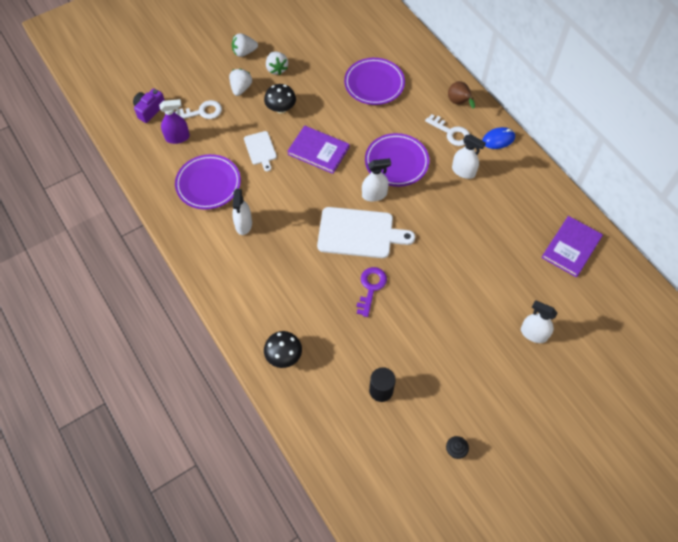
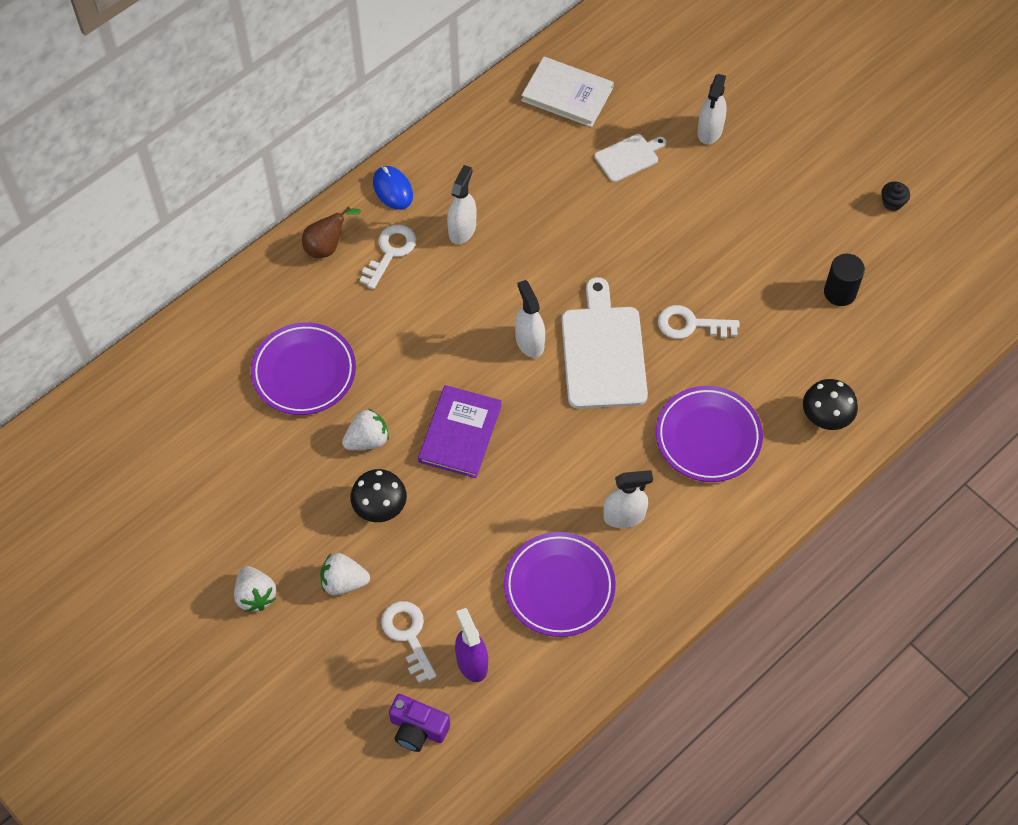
camera: 100 degrees left, 0 degrees up
white cutting board [244,131,277,172] -> white cutting board moved to [594,134,666,182]
white strawberry [266,52,288,75] -> white strawberry moved to [342,408,389,450]
purple key [356,267,387,317] -> white key [658,305,740,339]
purple plate [365,133,429,187] -> purple plate moved to [656,386,763,482]
purple book [541,216,603,277] -> white book [521,57,614,127]

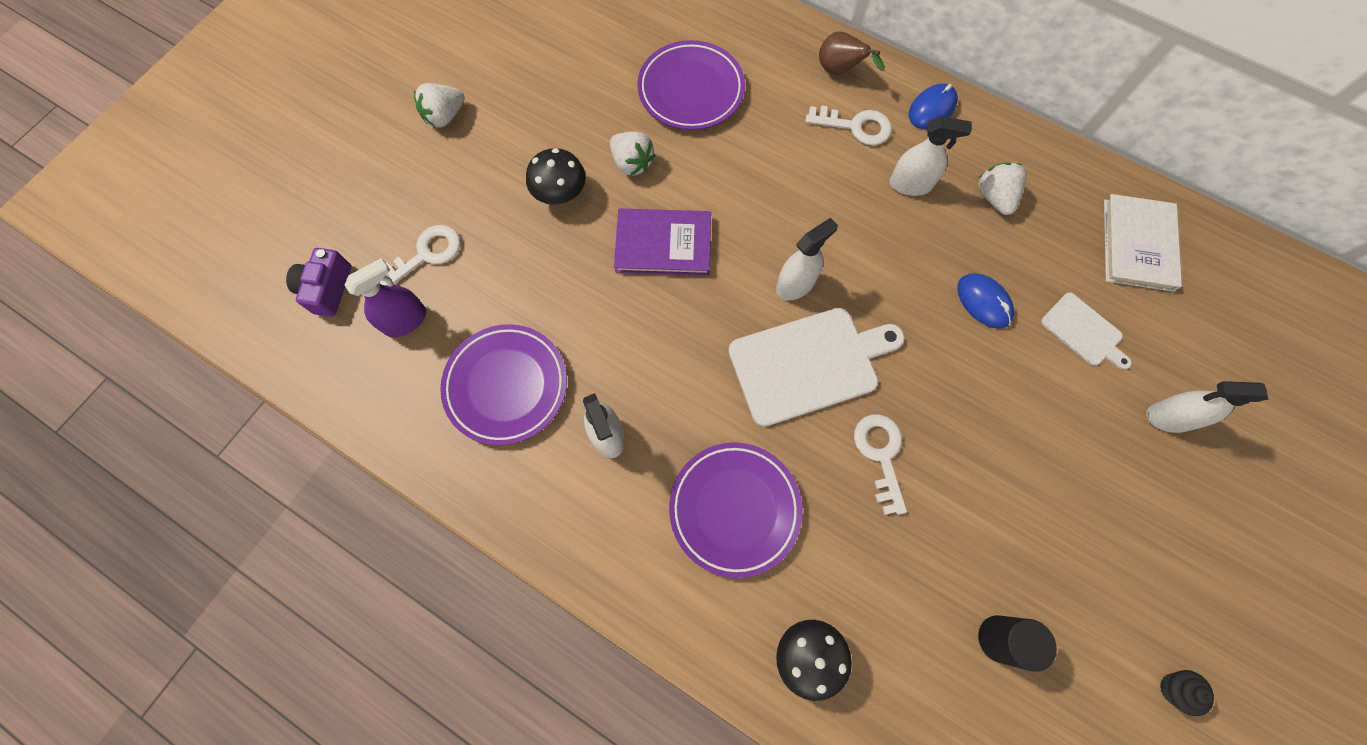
camera: 75 degrees right, 10 degrees up
white strawberry [320,553,370,595] -> white strawberry moved to [978,163,1027,215]
none -> blue mouse [957,273,1014,329]

